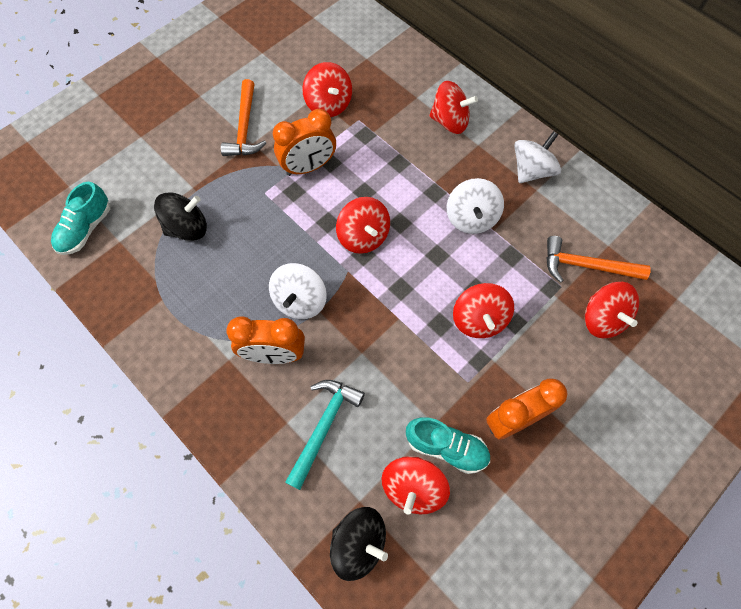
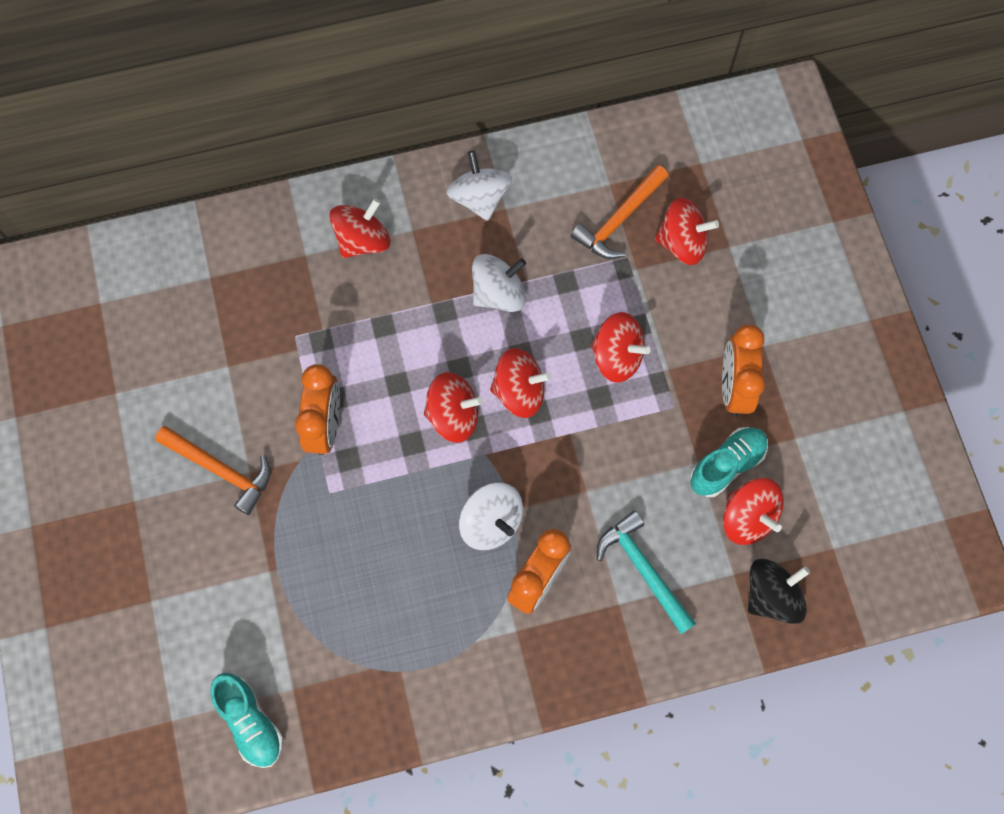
camera: 60 degrees left, 5 degrees up
black spinning top [154,192,207,241] -> none
red spinning top [302,62,352,117] -> red spinning top moved to [490,348,551,418]
white spinning top [447,178,504,234] -> white spinning top turned 60 degrees counterclockwise [472,254,526,312]

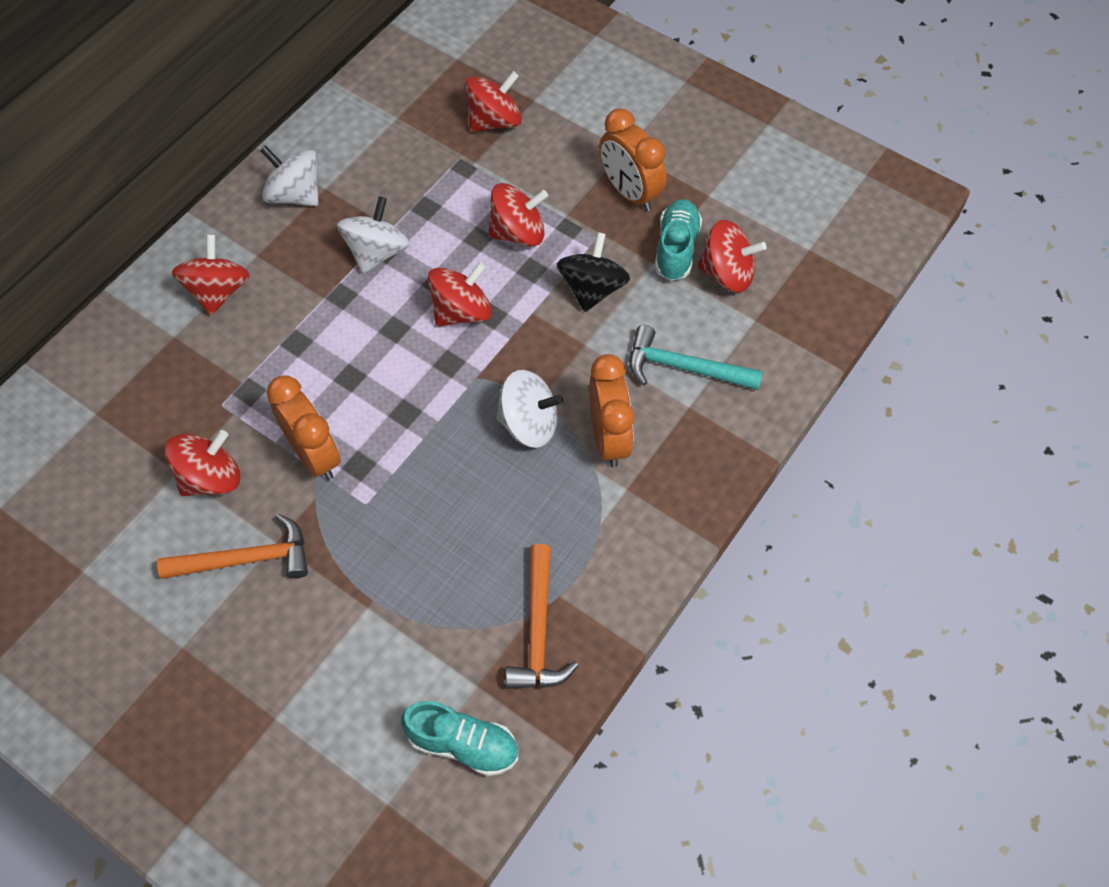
camera: 40 degrees left, 10 degrees down
red spinning top [424,372,483,443] -> red spinning top moved to [165,430,240,496]
orange hammer [571,165,668,259] -> orange hammer moved to [505,544,579,689]
black spinning top [748,559,810,624] -> black spinning top moved to [557,232,630,312]

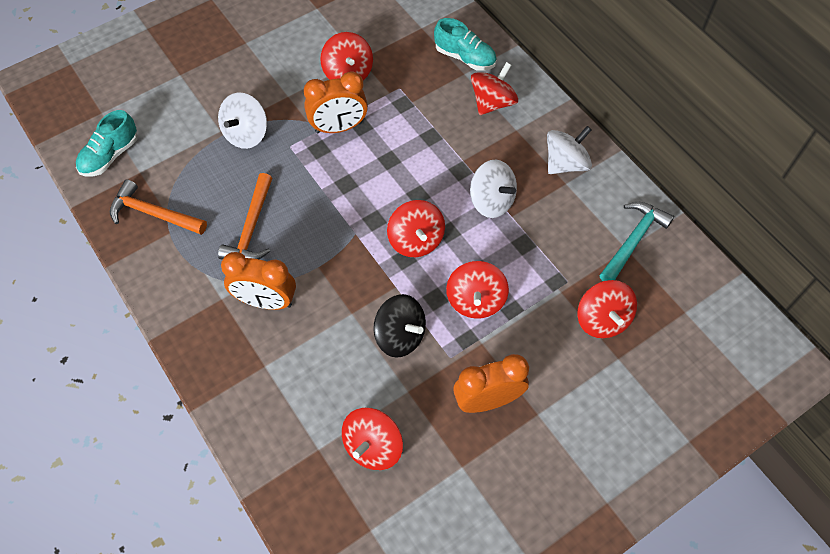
camera: 110 degrees right, 0 degrees up
orange hammer [157,514,308,579] -> orange hammer moved to [218,173,272,259]
red spinning top [172,234,250,315] -> red spinning top turned 75 degrees counterclockwise [471,62,518,115]
white spinning top [496,370,563,448] -> white spinning top moved to [218,93,267,149]
turquoise hammer [629,325,763,390] -> turquoise hammer moved to [599,202,674,281]
turquoise shoe [655,199,702,281] -> turquoise shoe moved to [434,18,497,71]

